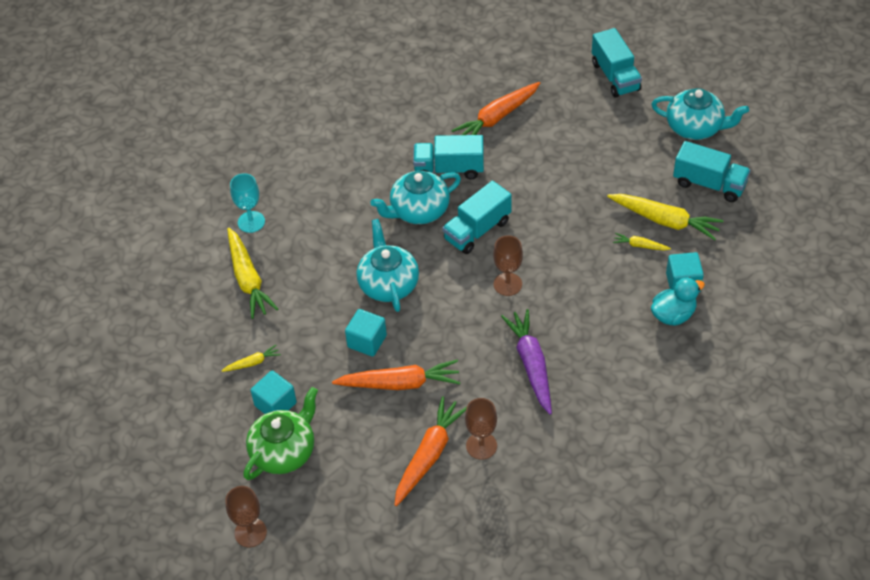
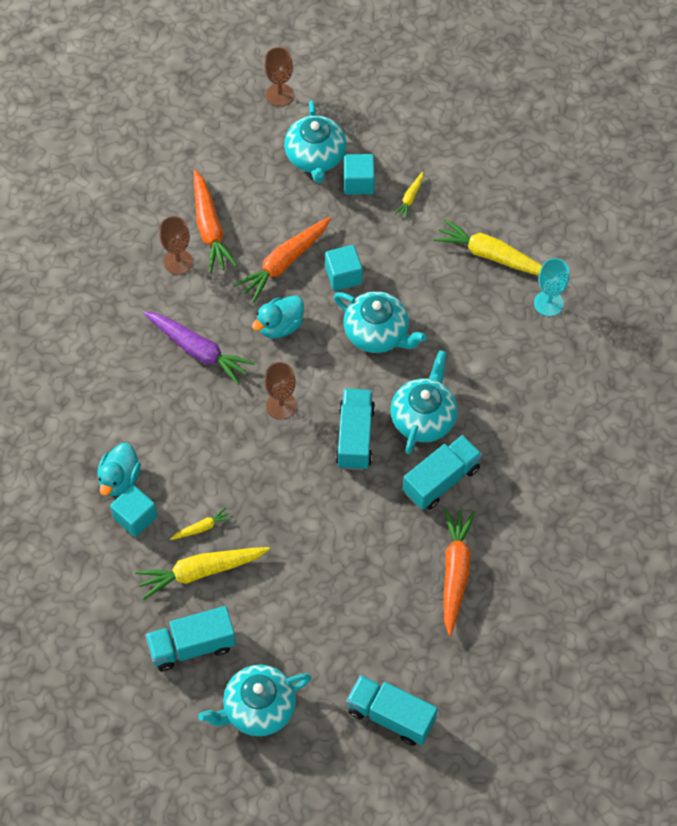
camera: 135 degrees right, 10 degrees up
green teapot [243,387,318,480] -> turquoise teapot [284,101,346,183]
none -> turquoise duck [252,295,304,339]

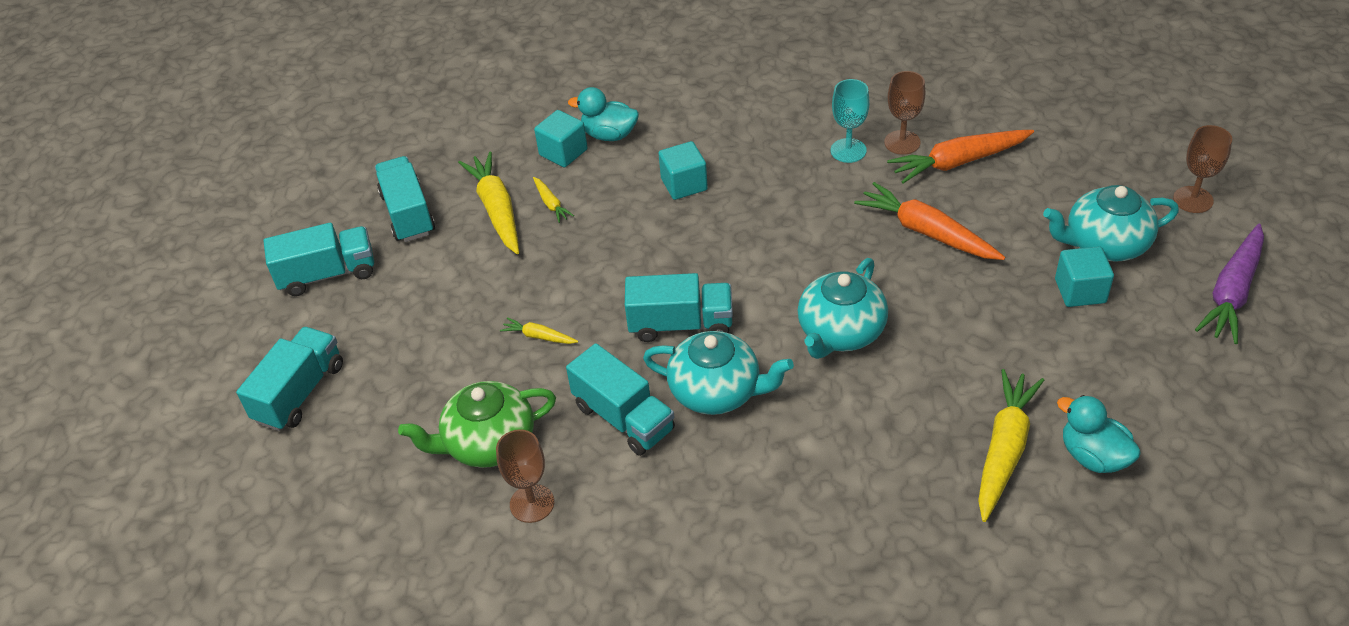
camera: 90 degrees right, 15 degrees down
purple carrot [143,311,255,385] -> purple carrot moved to [1195,224,1264,344]
turquoise teapot [198,664,311,736] -> turquoise truck [264,223,374,296]
turquoise duck [252,295,304,339] -> turquoise duck moved to [1057,395,1141,473]
brown goblet [264,362,297,419] -> brown goblet moved to [496,429,554,523]
turquoise cube [325,245,363,291] -> turquoise cube moved to [658,141,708,200]
yellow carrot [394,172,423,219] -> yellow carrot moved to [500,317,578,344]
orange carrot [443,508,476,636] -> green teapot [398,381,556,468]
turquoise goblet [534,258,569,316] -> turquoise goblet moved to [831,79,869,163]

